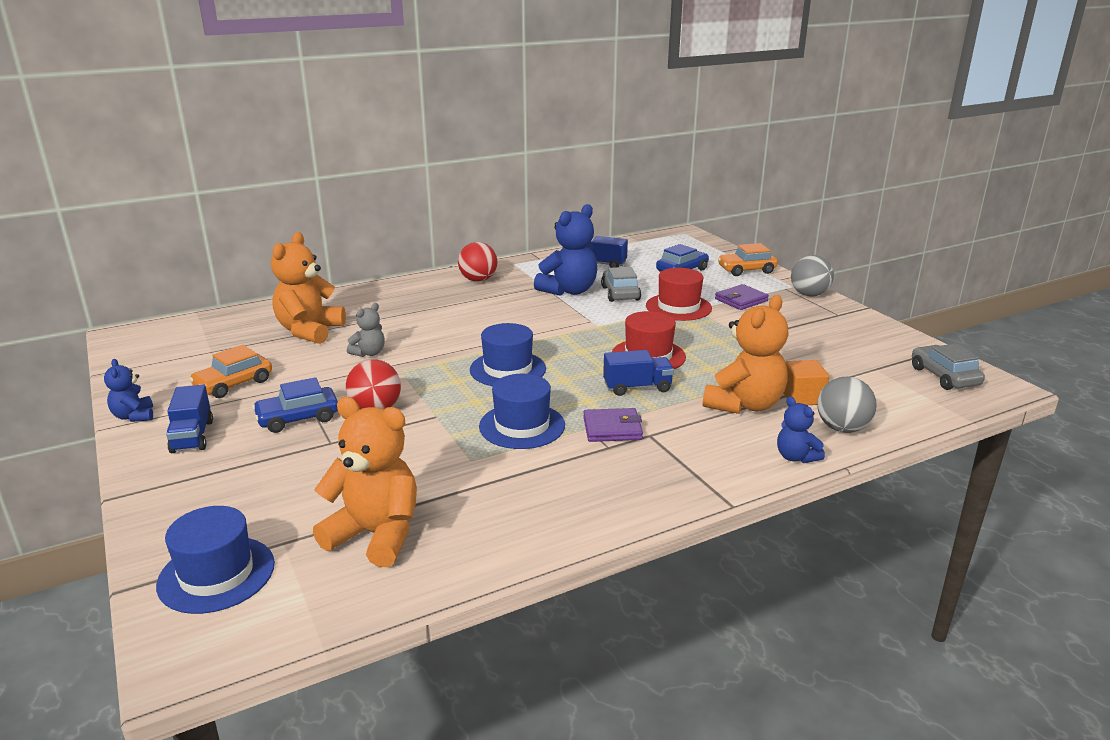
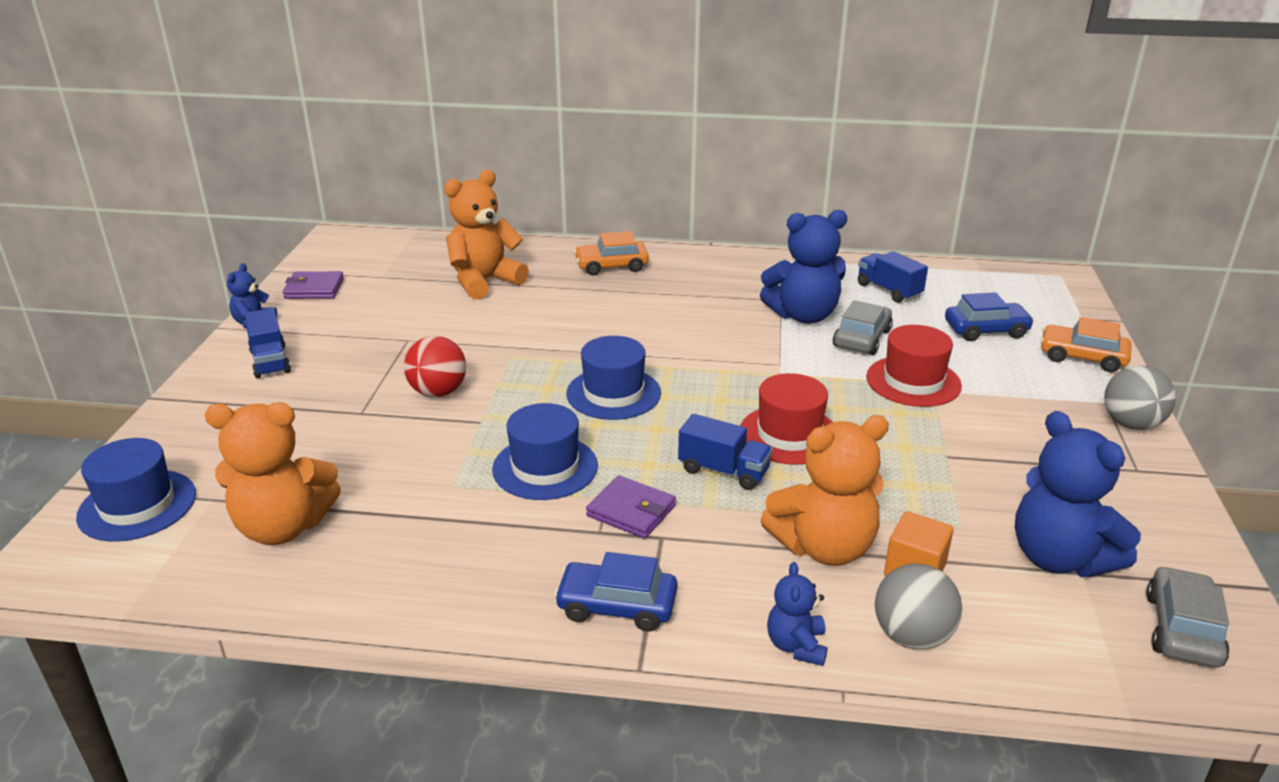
camera: 35 degrees right, 5 degrees up
blue truck [166,385,213,453] -> blue truck turned 45 degrees counterclockwise [244,308,291,379]
orange car [189,345,272,398] -> orange car moved to [574,231,649,276]
blue car [252,377,338,433] -> blue car moved to [554,552,678,632]
orange teddy bear [313,397,417,567] -> orange teddy bear turned 120 degrees clockwise [204,402,341,545]
grey teddy bear [347,303,385,357] -> none
red ball [458,242,497,282] -> none
purple wallet [715,284,769,310] -> purple wallet moved to [283,271,344,299]
none -> blue teddy bear [1015,411,1141,578]

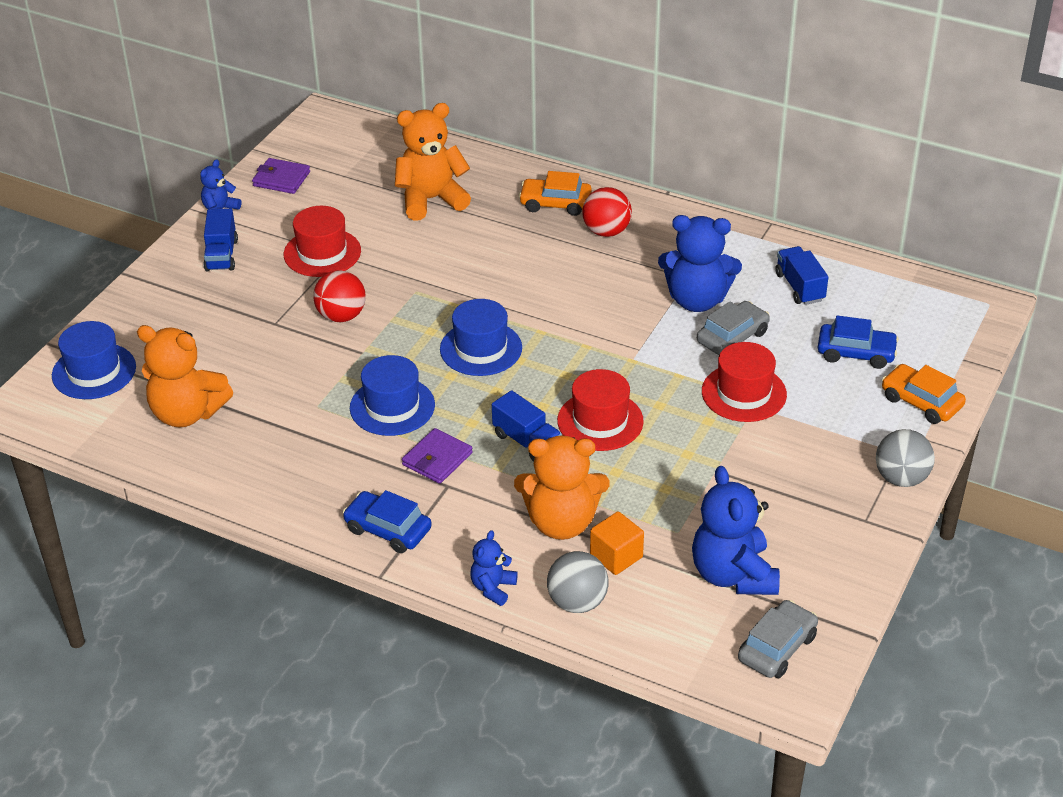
camera: 20 degrees right, 10 degrees up
purple wallet [586,475,676,539] -> purple wallet turned 75 degrees clockwise [402,428,473,484]
none -> red hat [284,206,361,277]
none -> red ball [582,187,632,237]

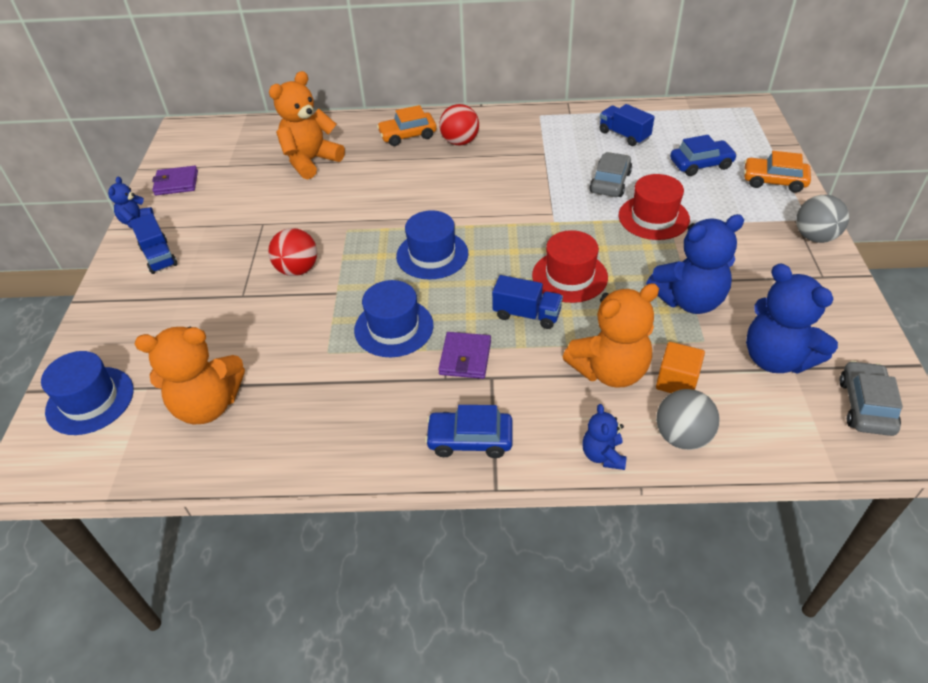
camera: 25 degrees left, 5 degrees up
red hat [284,206,361,277] -> none
blue teddy bear [658,215,742,312] -> blue teddy bear moved to [646,214,744,314]

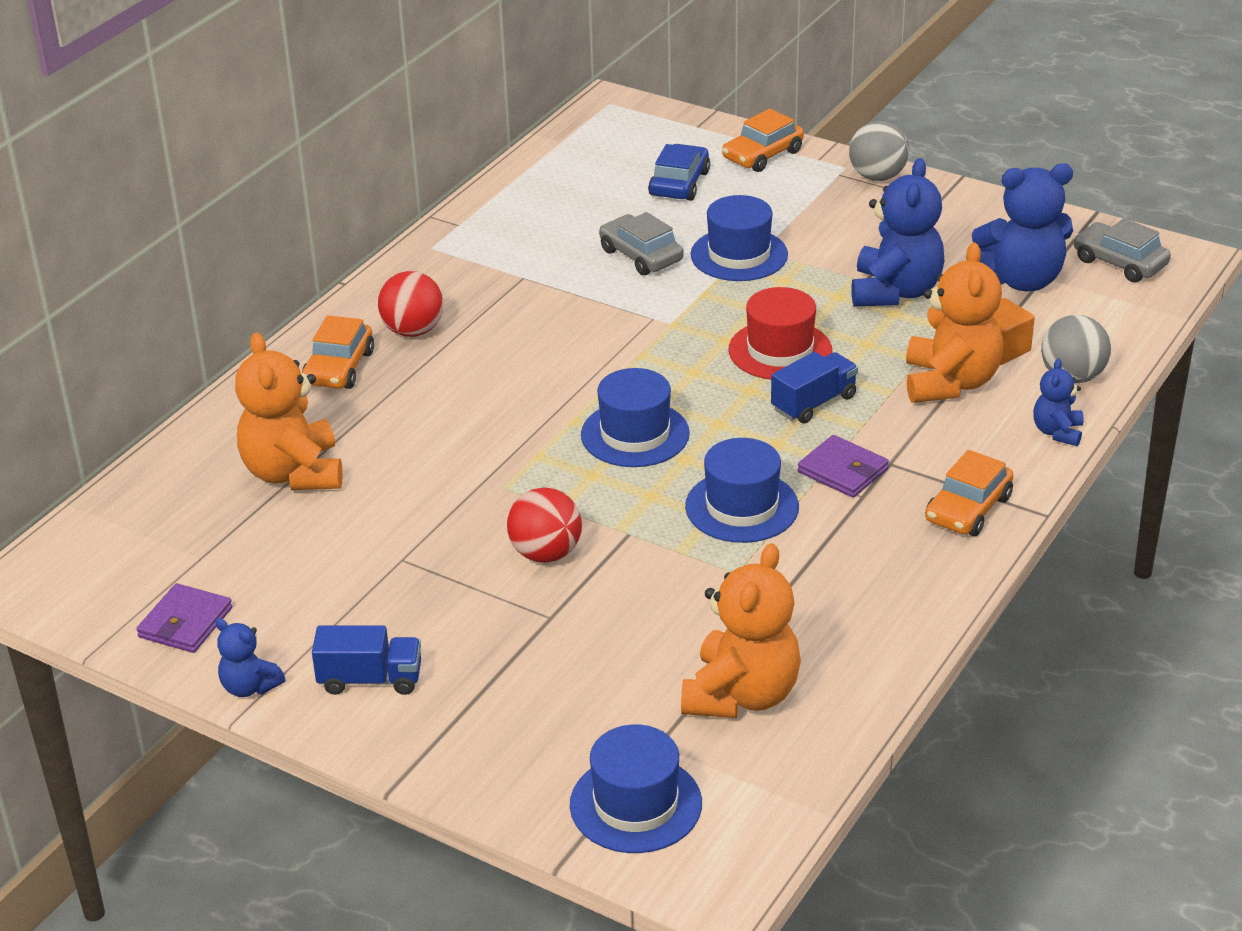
camera: 60 degrees left, 10 degrees down
blue car [425,405,513,458] -> orange car [925,450,1013,536]
blue teddy bear [582,404,627,470] -> blue teddy bear turned 75 degrees clockwise [1033,358,1084,446]
blue truck [600,104,655,146] -> none
red hat [619,174,690,240] -> blue hat [690,195,788,281]

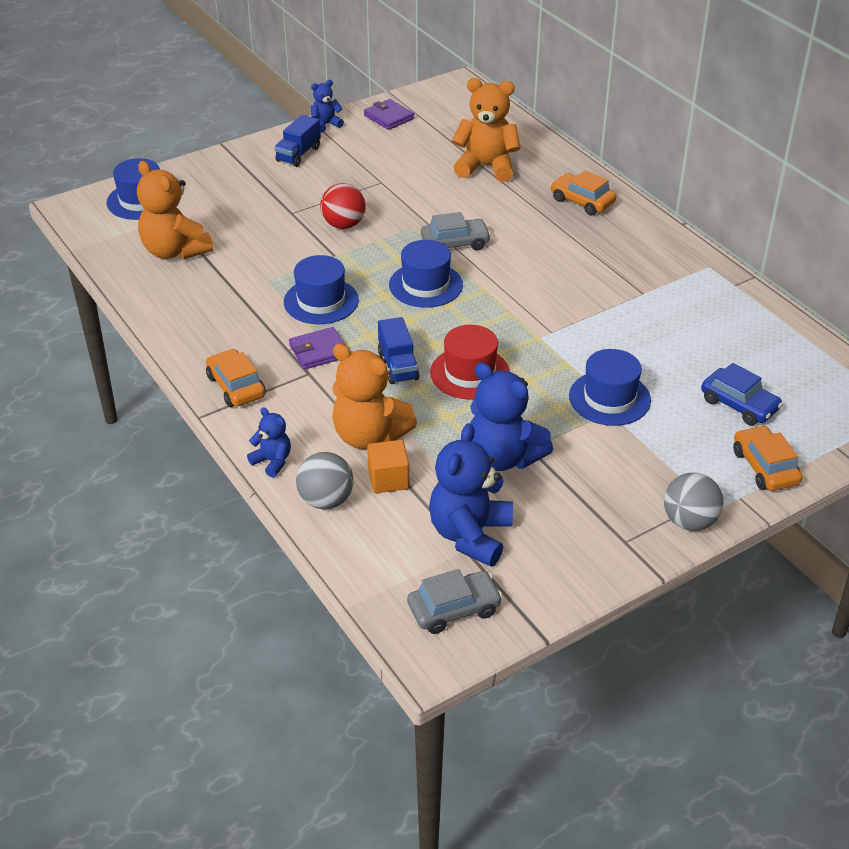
camera: 115 degrees right, 5 degrees up
red ball [378,271,444,337] -> none
grey car [599,212,684,275] -> grey car moved to [421,212,491,250]

